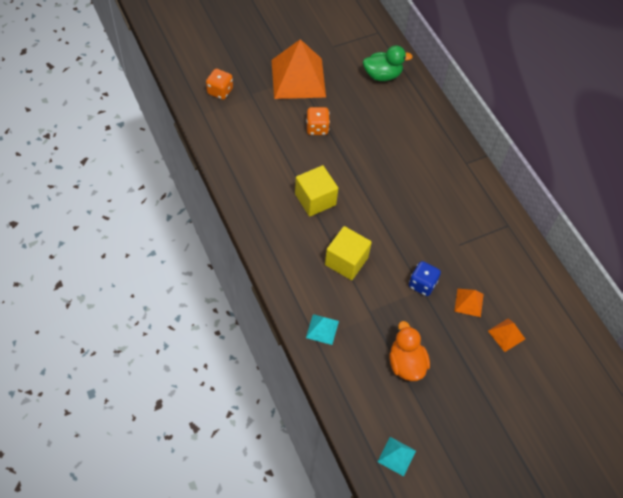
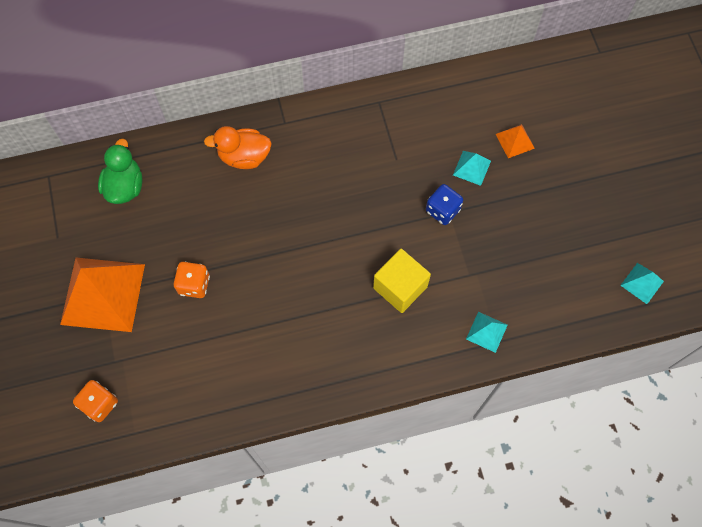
camera: 75 degrees left, 10 degrees up
yellow cube [295,165,338,216] -> none
orange duck [390,321,430,381] -> orange duck moved to [204,126,272,169]
orange pyramid [454,289,484,317] -> turquoise pyramid [453,151,491,186]

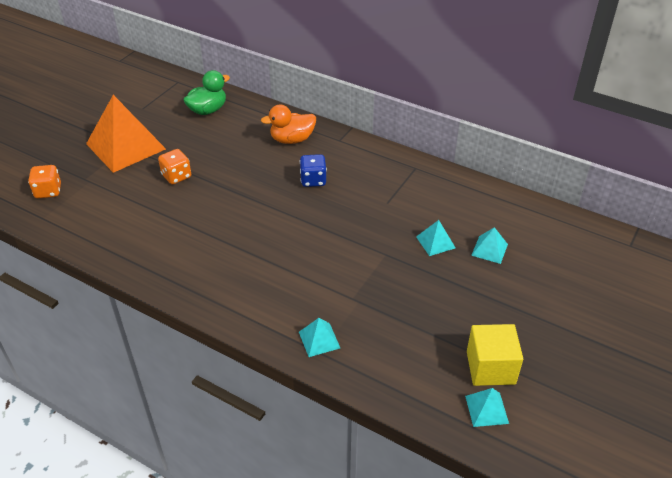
camera: 45 degrees right, 25 degrees down
orange duck [204,126,272,169] -> orange duck turned 60 degrees counterclockwise [261,105,316,144]
yellow cube [373,249,431,313] -> yellow cube moved to [467,324,523,386]
blue dice [426,184,463,225] -> blue dice moved to [300,154,327,187]
orange pyramid [496,124,535,158] -> turquoise pyramid [471,227,508,264]

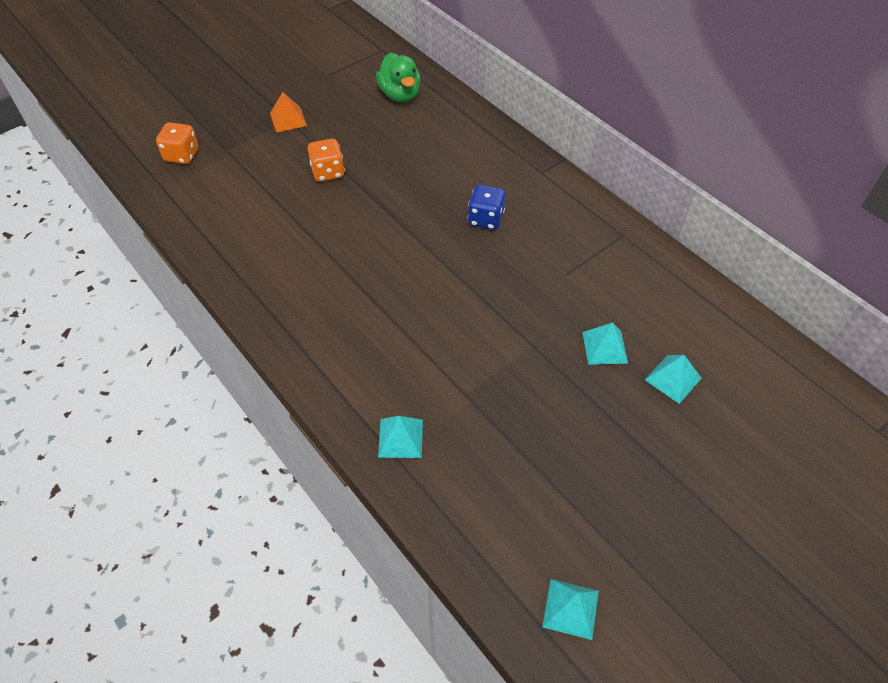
camera: 20 degrees right, 10 degrees up
orange pyramid [86,95,166,173] -> orange pyramid [270,92,307,133], size x0.44
green duck [183,70,230,115] -> green duck turned 90 degrees clockwise [376,53,421,102]
orange duck [261,105,316,144] -> none
yellow cube [467,324,523,386] -> none

